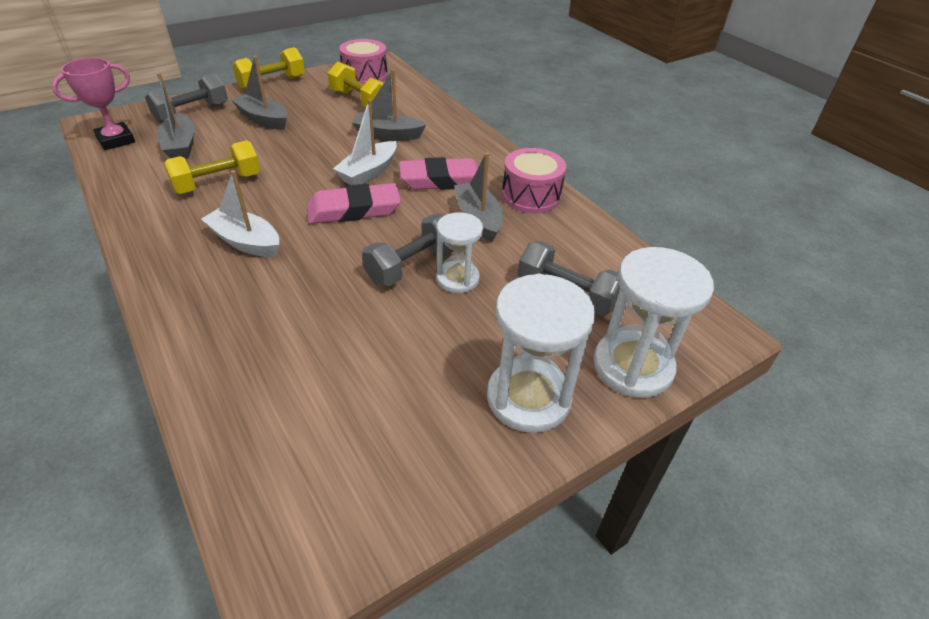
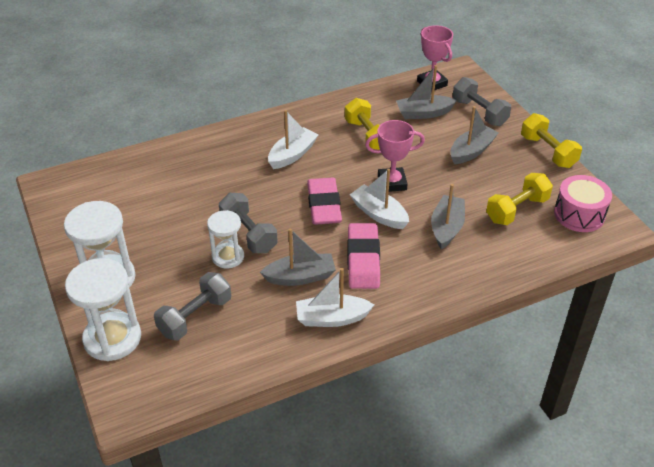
camera: 100 degrees right, 0 degrees up
pink drum [502,148,566,213] -> white boat [296,268,374,327]
none -> pink trophy [365,120,425,192]

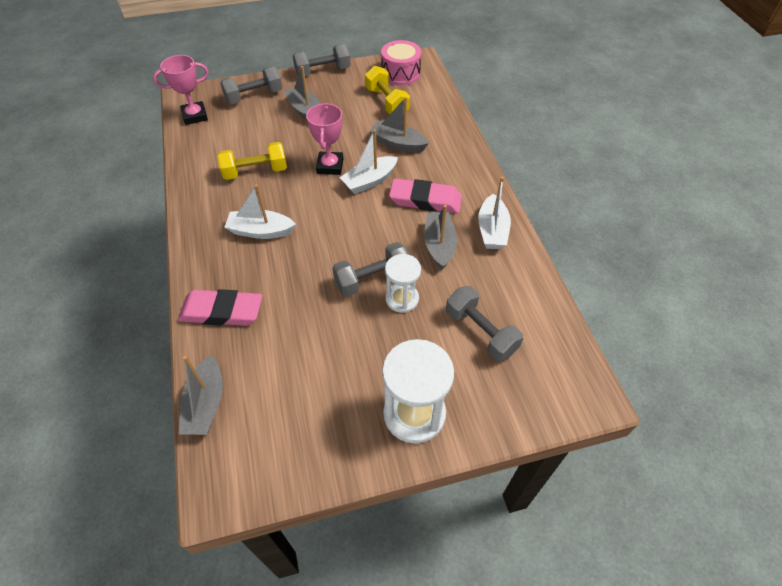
camera: 80 degrees left, 10 degrees up
white hourglass [65,258,141,361] -> none
white boat [268,110,318,169] -> white boat turned 45 degrees counterclockwise [224,184,296,239]
pink eraser [307,177,342,225] -> pink eraser moved to [178,289,262,326]
grey boat [396,65,457,119] -> grey boat moved to [179,355,223,435]
yellow dumbbell [521,113,582,168] -> grey dumbbell [293,44,351,76]

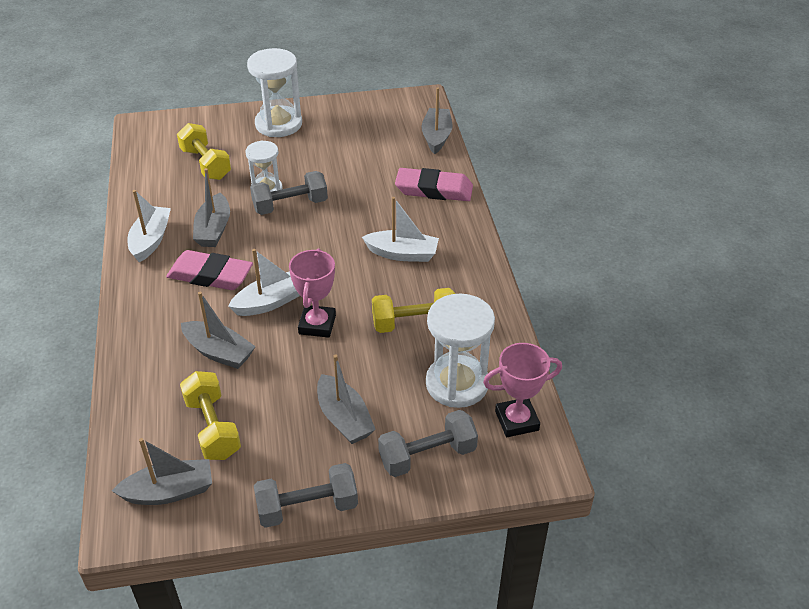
camera: 175 degrees left, 10 degrees down
pink drum [381,40,421,86] -> grey boat [112,438,212,505]
grey dumbbell [446,286,523,362] -> yellow dumbbell [177,123,231,180]
none -> white hourglass [426,294,495,408]

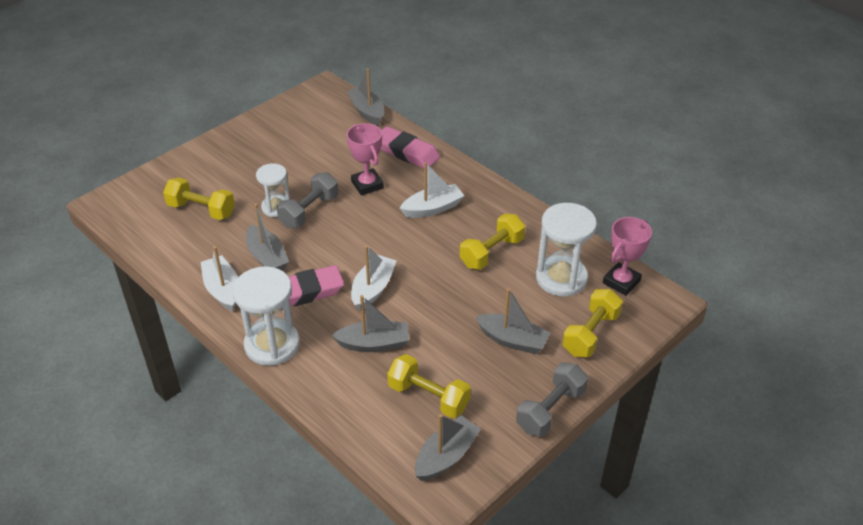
camera: 35 degrees left, 0 degrees up
white hourglass [247,48,302,137] -> white hourglass moved to [233,266,300,366]
pink trophy [289,248,336,338] -> pink trophy moved to [347,123,384,196]
grey dumbbell [378,410,478,477] -> yellow dumbbell [562,289,623,357]
pink eraser [395,168,473,201] -> pink eraser turned 60 degrees clockwise [380,126,440,169]

